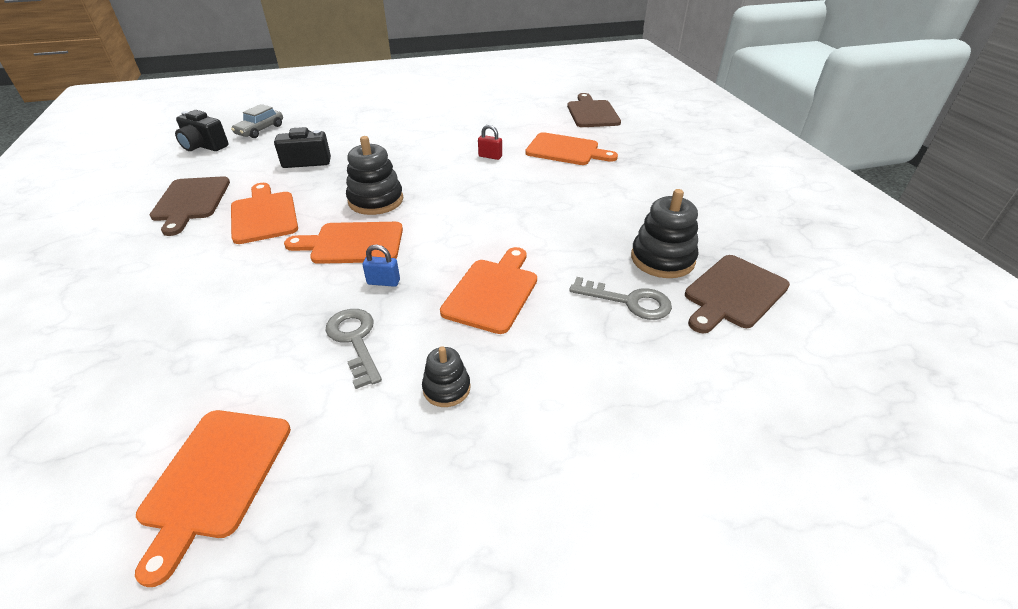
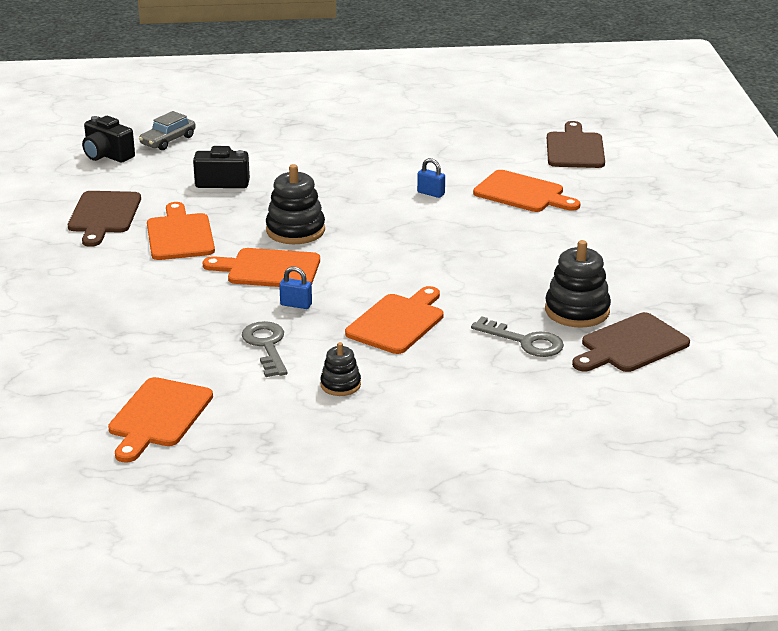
camera: 10 degrees right, 10 degrees down
red padlock [478,125,502,160] -> blue padlock [417,158,445,198]

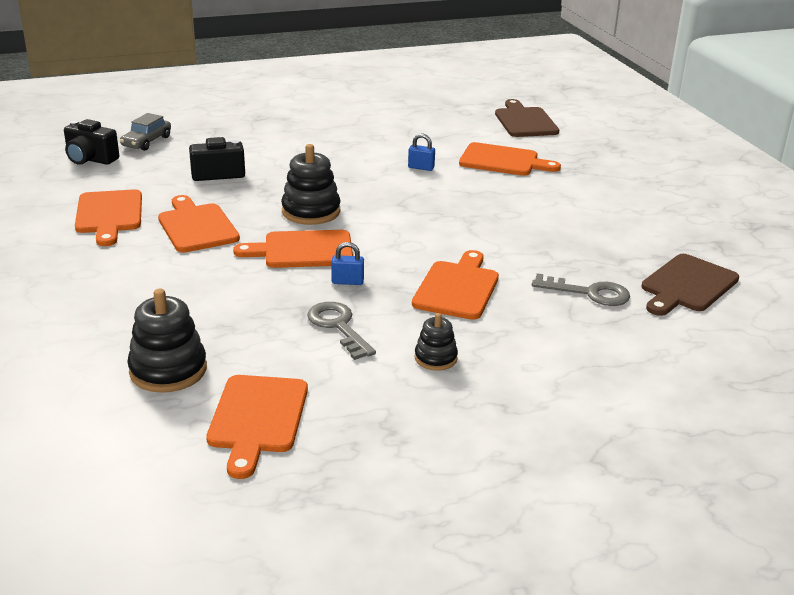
camera: 15 degrees left, 0 degrees up
brown cutting board [68,191,141,247] -> orange cutting board [75,189,142,246]
black stacking toy [545,240,611,328] -> black stacking toy moved to [127,289,207,393]

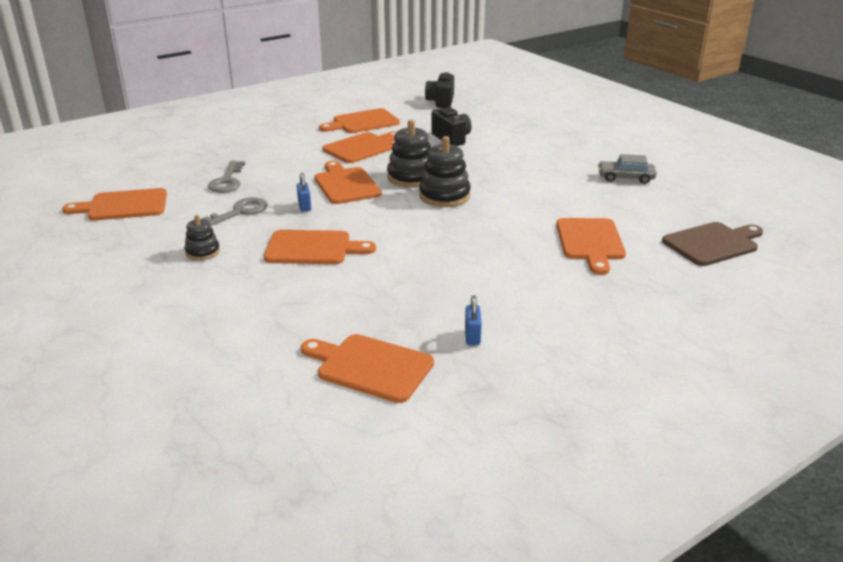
camera: 75 degrees right, 0 degrees up
grey car [120,113,171,151] -> grey car moved to [598,154,657,184]
black stacking toy [127,289,207,393] -> black stacking toy moved to [419,136,471,207]
blue padlock [408,134,435,171] -> blue padlock moved to [465,295,482,345]
grey key [532,273,630,306] -> grey key moved to [208,161,245,193]
brown cutting board [641,254,739,316] -> orange cutting board [301,334,434,403]

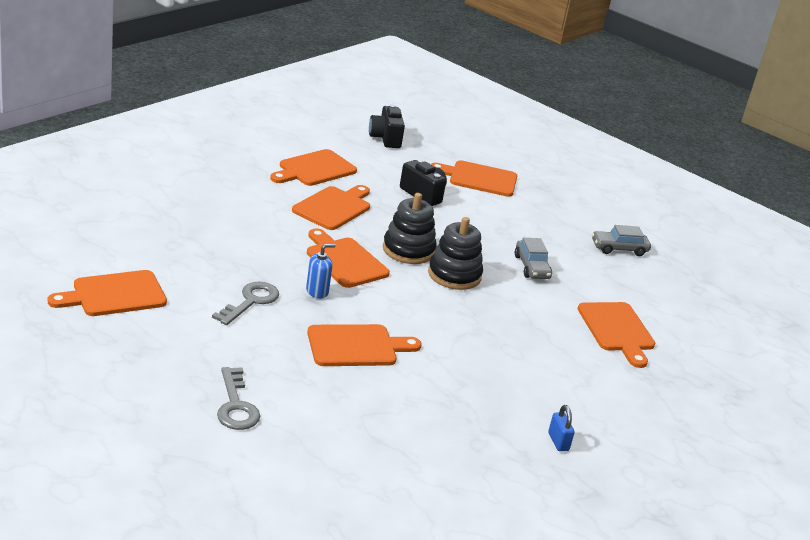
camera: 20 degrees left, 0 degrees up
black stacking toy [184,215,220,260] -> none
grey key [208,161,245,193] -> grey key moved to [217,367,260,430]
blue padlock [297,173,311,212] -> blue soap dispenser [306,244,336,298]
orange cutting board [301,334,434,403] -> orange cutting board moved to [431,160,517,197]
brown cutting board [662,222,763,266] -> none
none -> grey car [515,238,552,279]

